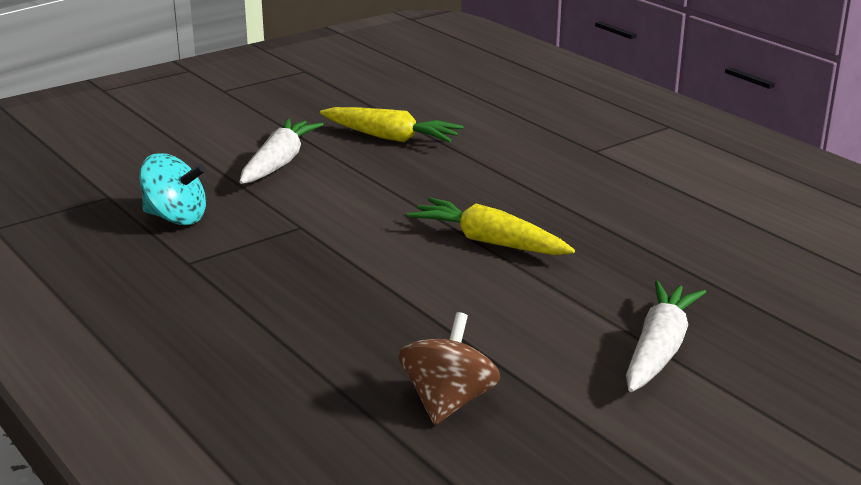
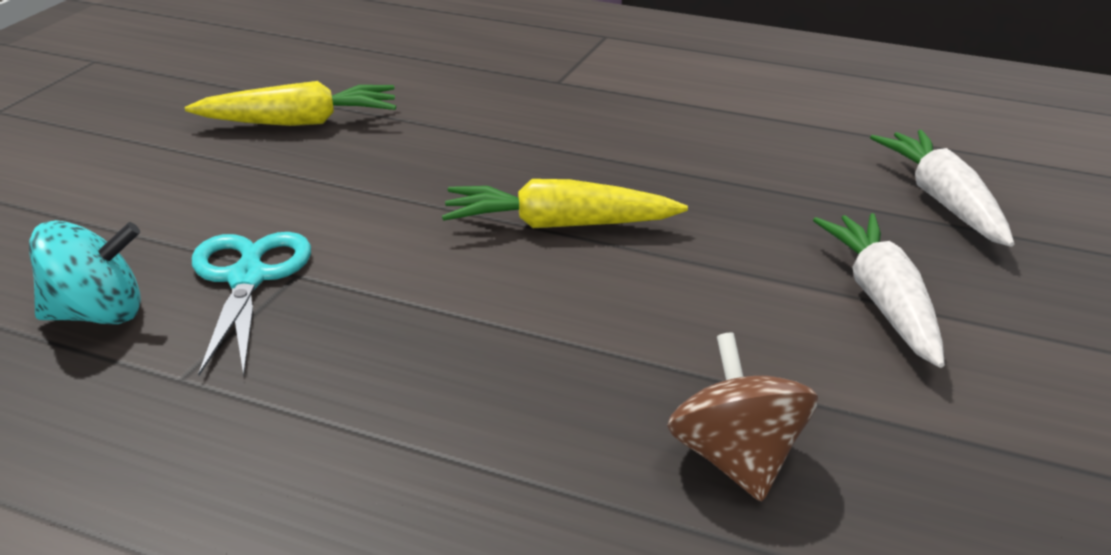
camera: 30 degrees left, 5 degrees up
white carrot [240,119,324,184] -> white carrot moved to [870,130,1014,247]
none -> turquoise scissors [192,232,311,376]

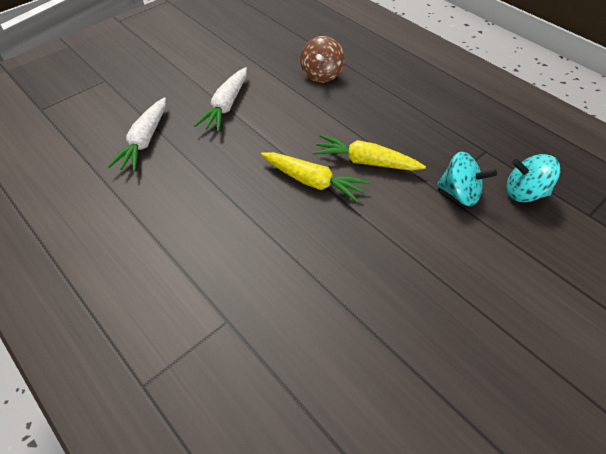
camera: 155 degrees left, 20 degrees up
yellow carrot [185,81,396,126] -> yellow carrot moved to [313,134,426,170]
turquoise scissors [192,232,311,376] -> turquoise spinning top [437,152,497,206]

